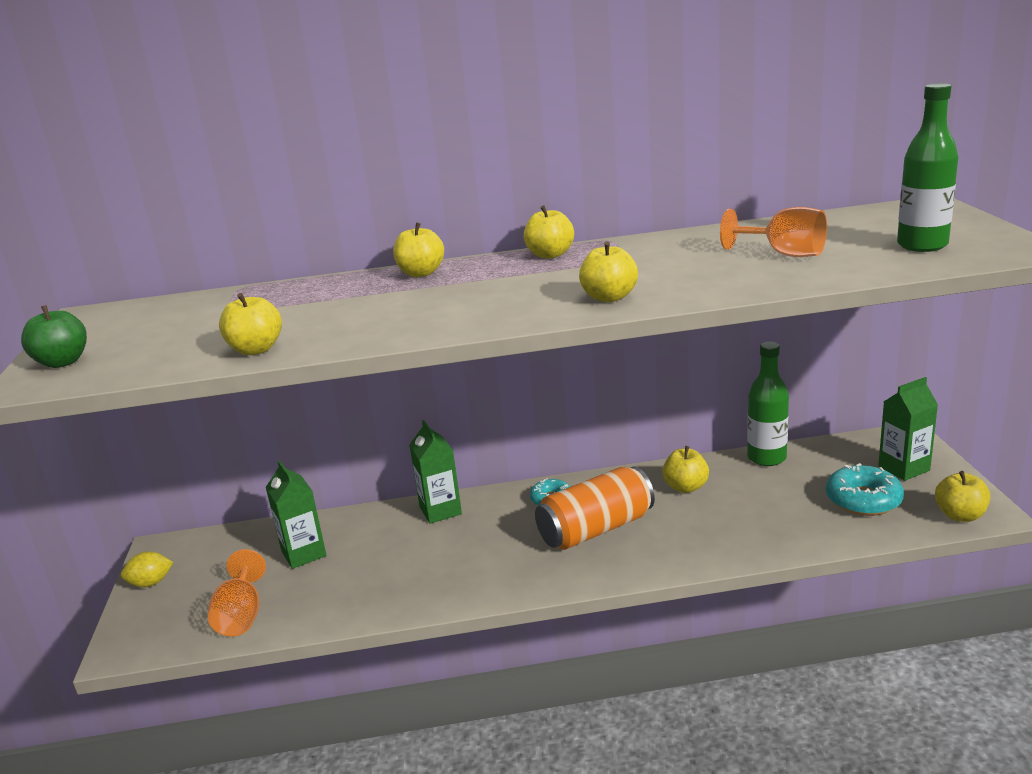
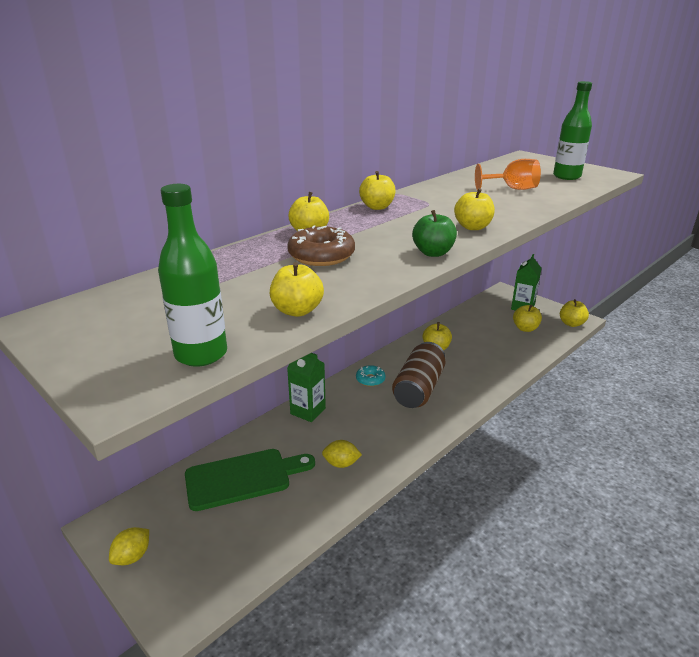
camera: 40 degrees left, 5 degrees up
green apple [21,305,87,368] -> green apple moved to [412,210,457,257]
orange goblet [208,549,266,637] -> none
green carton [266,460,326,569] -> green cutting board [185,449,315,511]
orange can [535,467,655,550] -> brown can [392,342,446,408]
green bottle [747,342,789,466] -> green bottle moved to [158,184,227,366]
turquoise donut [826,463,904,516] -> yellow apple [513,305,542,332]
none -> brown donut [287,225,355,266]
none -> yellow lemon [322,440,362,468]

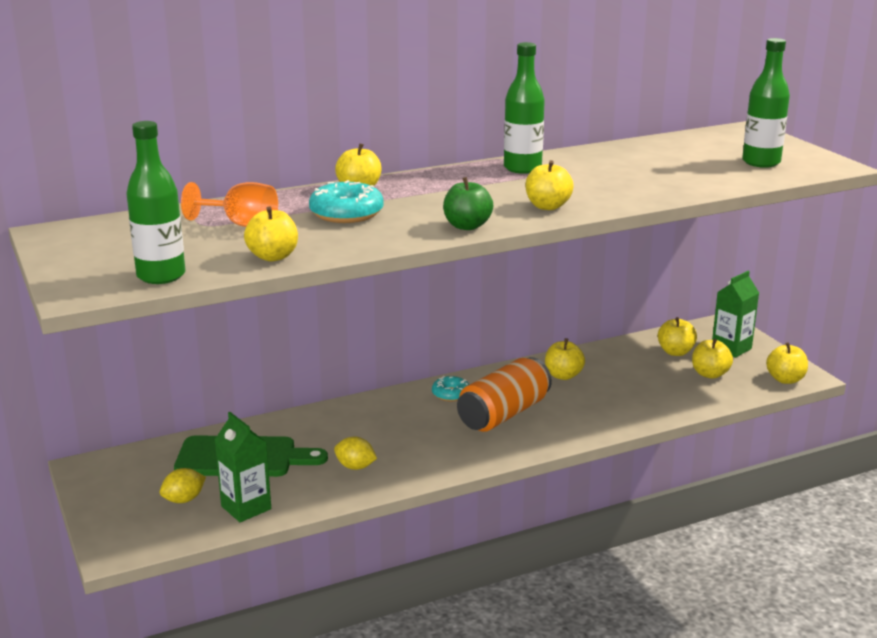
camera: 20 degrees right, 5 degrees down
yellow lemon [109,527,149,565] -> yellow lemon moved to [160,468,206,503]
brown donut [287,225,355,266] -> turquoise donut [309,180,384,223]
green carton [287,353,326,422] -> green carton moved to [215,412,271,522]
yellow apple [359,171,396,210] -> yellow apple moved to [658,317,697,356]
brown can [392,342,446,408] -> orange can [457,357,552,432]
orange goblet [475,159,541,190] -> orange goblet moved to [181,182,278,227]
none -> green bottle [504,42,545,174]

